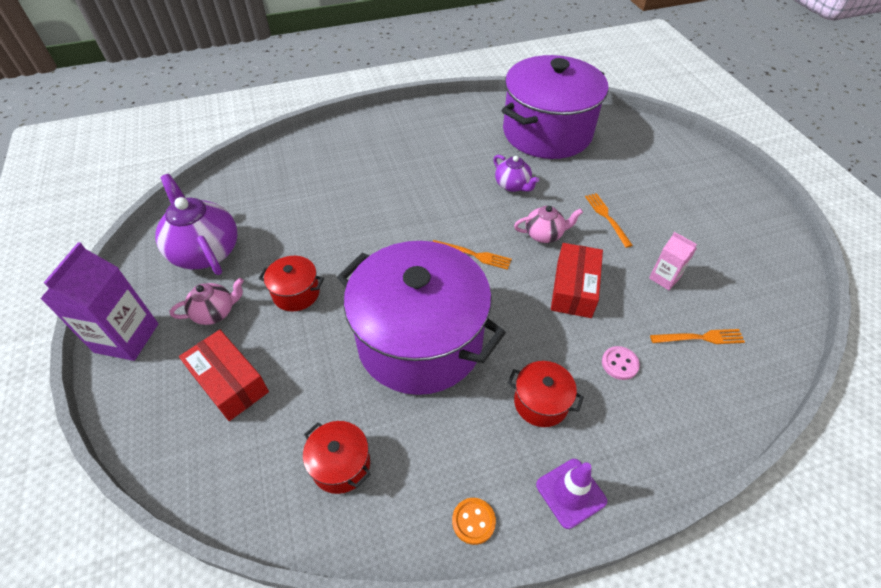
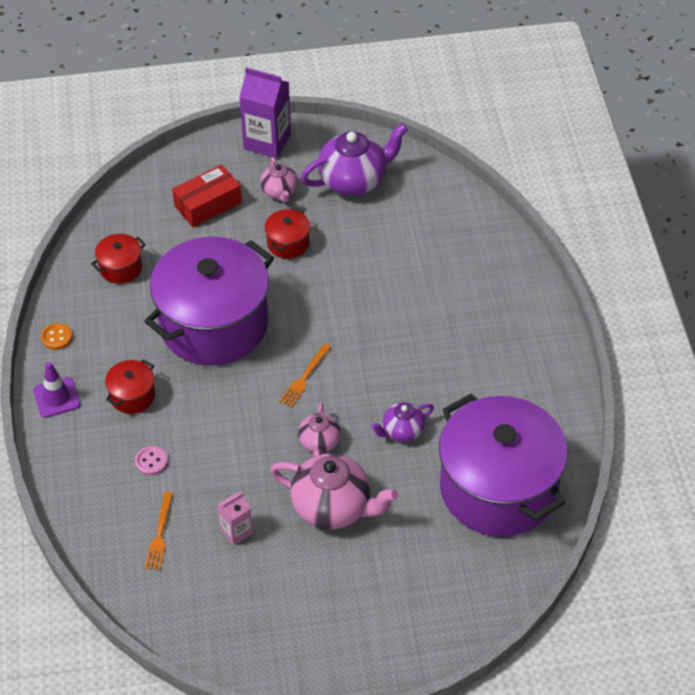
camera: 100 degrees right, 0 degrees up
red box [551,243,603,318] -> none
orange fork [585,193,633,248] -> pink teapot [270,453,398,529]

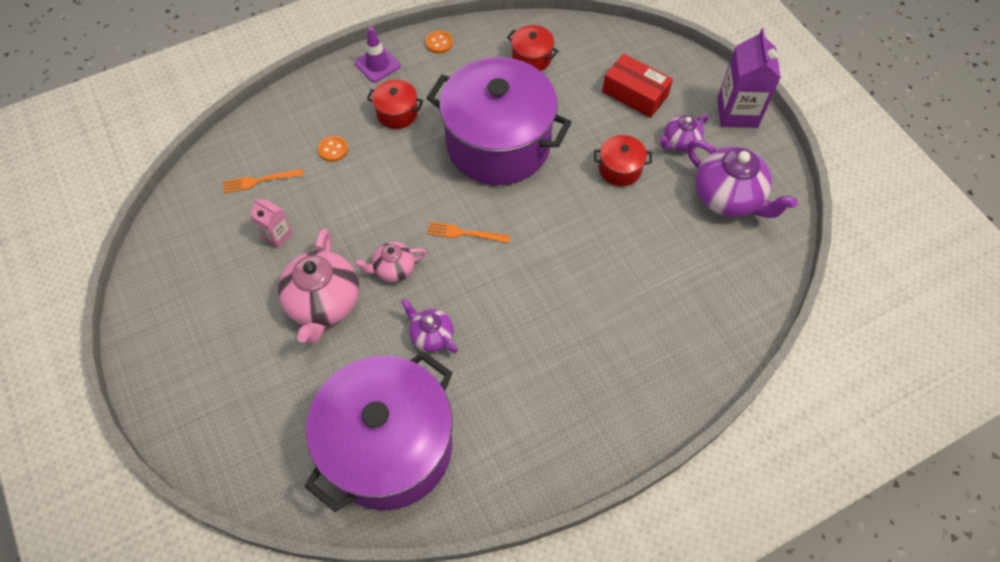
camera: 70 degrees right, 10 degrees up
pink button [135,446,168,475] -> orange button [318,136,348,162]
pink teapot [260,157,298,203] -> purple teapot [660,115,708,152]

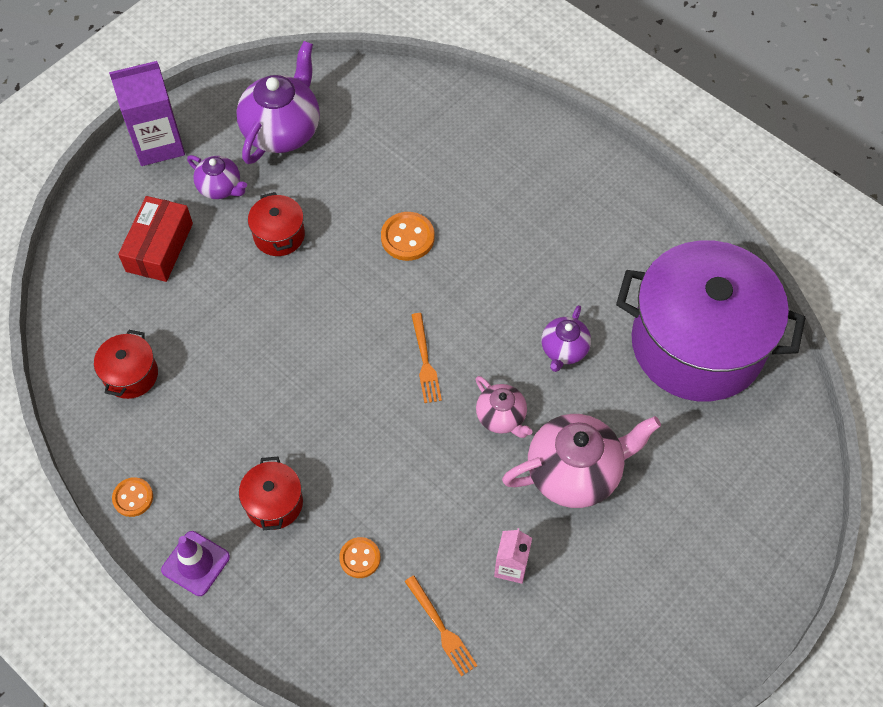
camera: 110 degrees left, 0 degrees up
purple pot [427,57,572,185] -> none
none -> orange button [381,212,435,261]

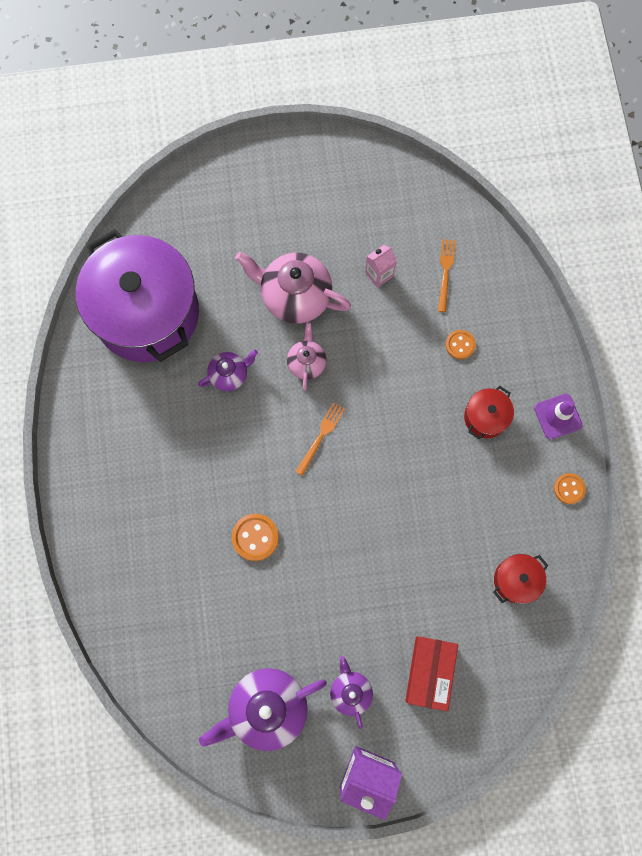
camera: 140 degrees left, 15 degrees up
red box [118,196,193,282] -> red box turned 45 degrees counterclockwise [405,637,458,711]
red pot [248,192,305,256] -> none

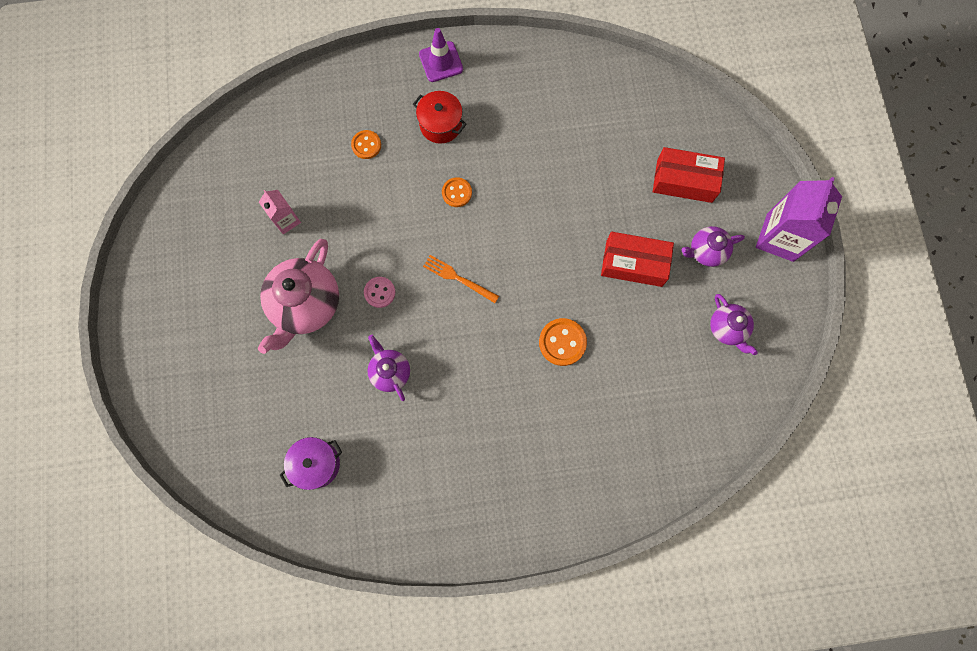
camera: 90 degrees left, 0 degrees up
purple pot [76,229,199,362] -> purple pot [280,437,342,490], size x0.40
purple teapot [199,668,327,751] -> purple teapot [710,294,758,355], size x0.55
pink teapot [287,322,326,390] -> pink button [364,277,395,308]
orange fork [438,239,456,312] -> none
red pot [493,554,548,604] -> none
orange button [554,473,586,504] -> orange button moved to [442,177,472,207]
none -> red box [601,232,674,287]

